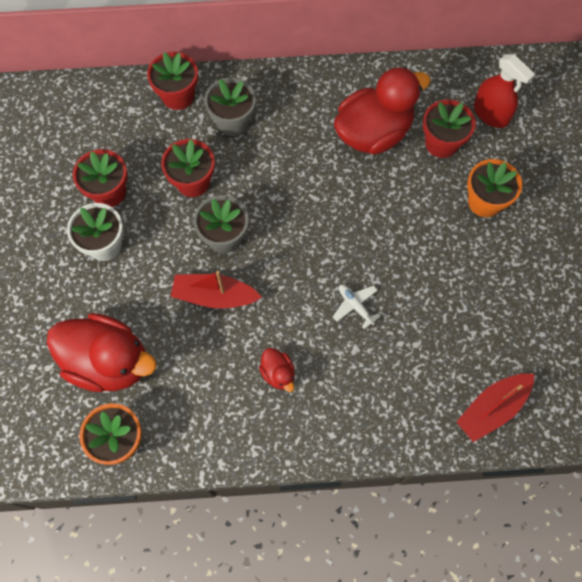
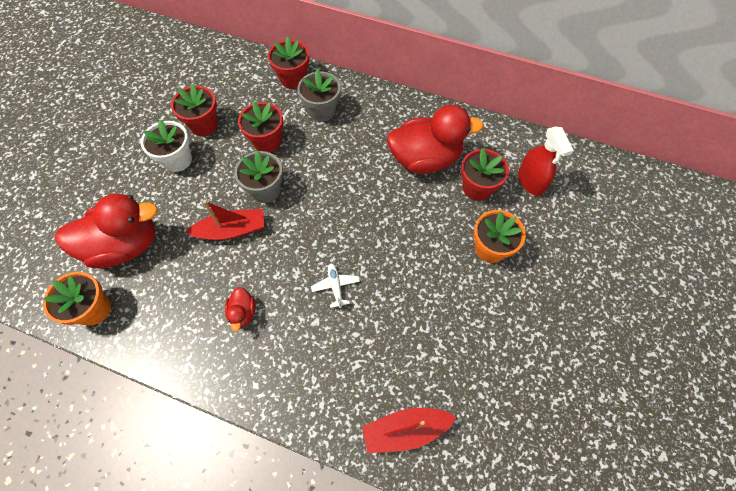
camera: 25 degrees right, 5 degrees down
red duck [47,313,157,392] -> red duck turned 60 degrees counterclockwise [55,194,158,269]
red boat [171,271,262,308] -> red boat turned 135 degrees clockwise [185,201,265,240]

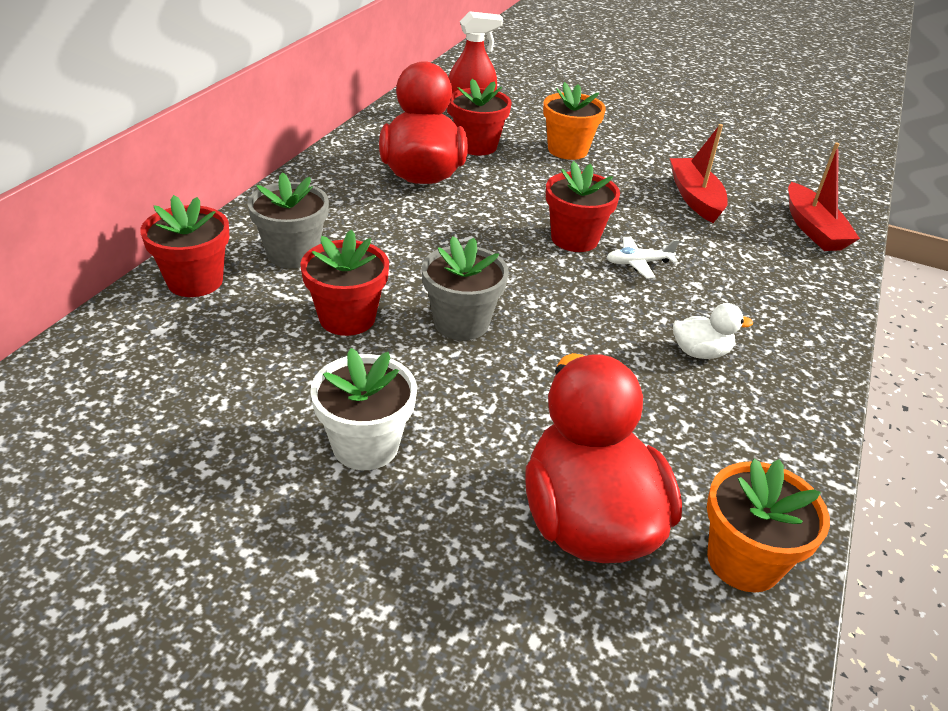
camera: 90 degrees left, 25 degrees down
red flower pot [171,84,218,136] -> red flower pot moved to [546,161,620,252]
red boat [185,201,265,240] -> red boat moved to [670,124,728,223]
red duck [225,287,256,332] -> white duck [673,303,753,359]

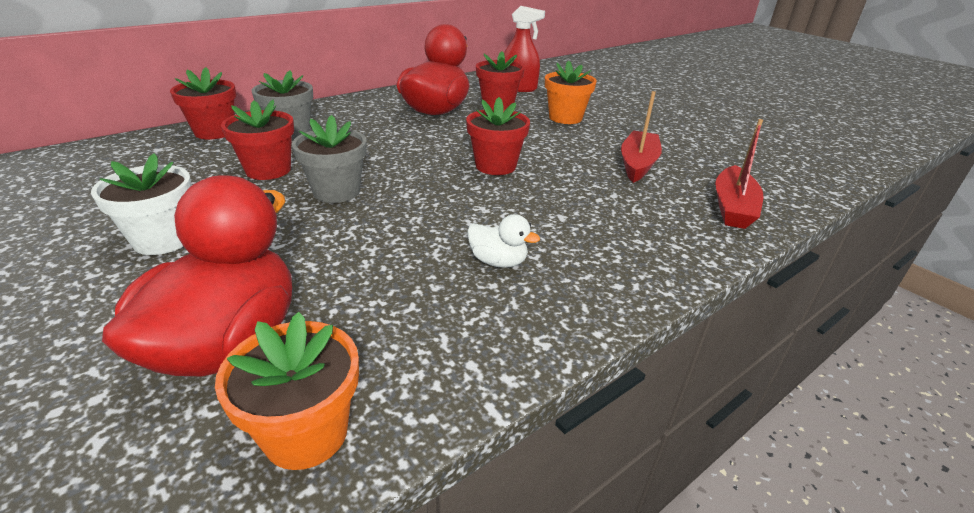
camera: 30 degrees right, 5 degrees down
white plane [607,237,679,279] -> none

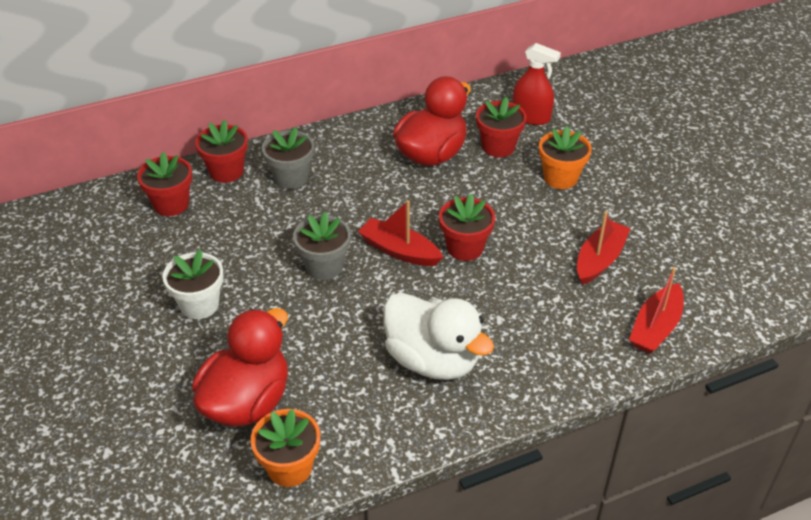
camera: 15 degrees right, 10 degrees up
red flower pot [221,100,294,180] -> red flower pot moved to [137,152,192,216]
white duck [467,214,540,268] -> white duck [383,292,494,380], size x2.26
none -> red boat [358,200,443,266]

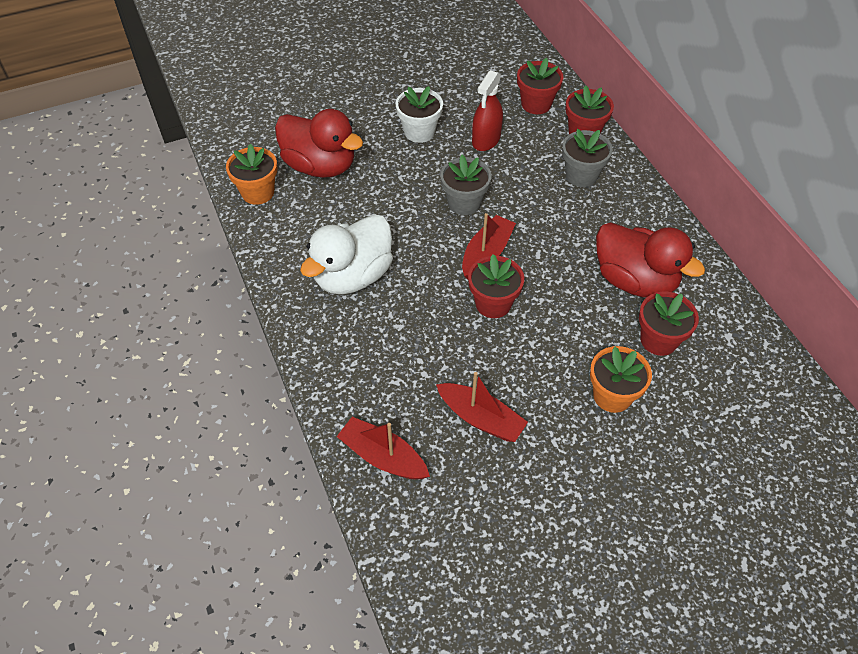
camera: 90 degrees right, 10 degrees up
red spray bottle [512,43,561,125] -> red spray bottle moved to [472,70,503,151]

